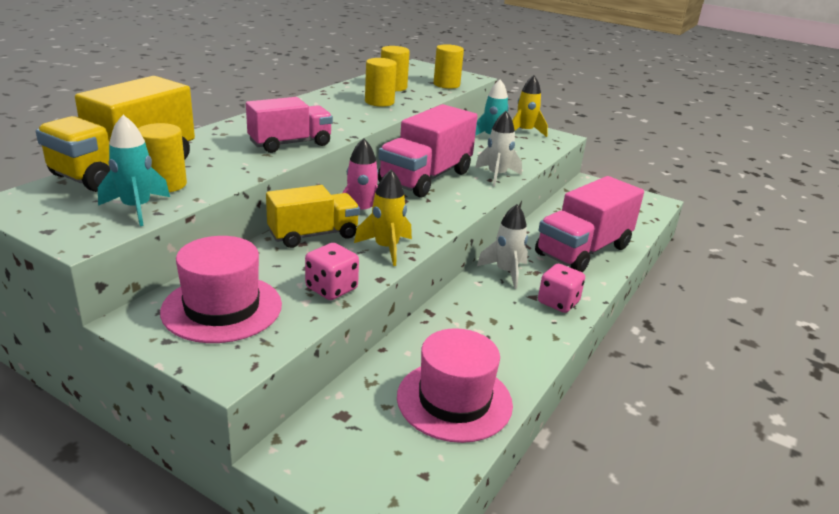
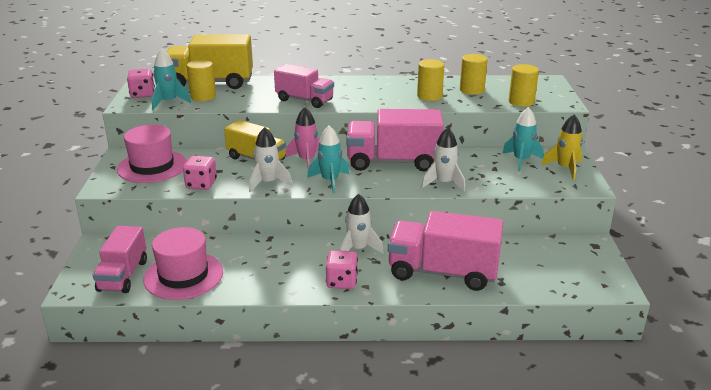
camera: 60 degrees right, 0 degrees up
yellow rocket [354,170,412,266] -> white rocket [249,127,292,193]
none -> pink truck [93,226,147,293]
none -> pink dice [127,69,155,98]
none -> turquoise rocket [307,125,350,193]

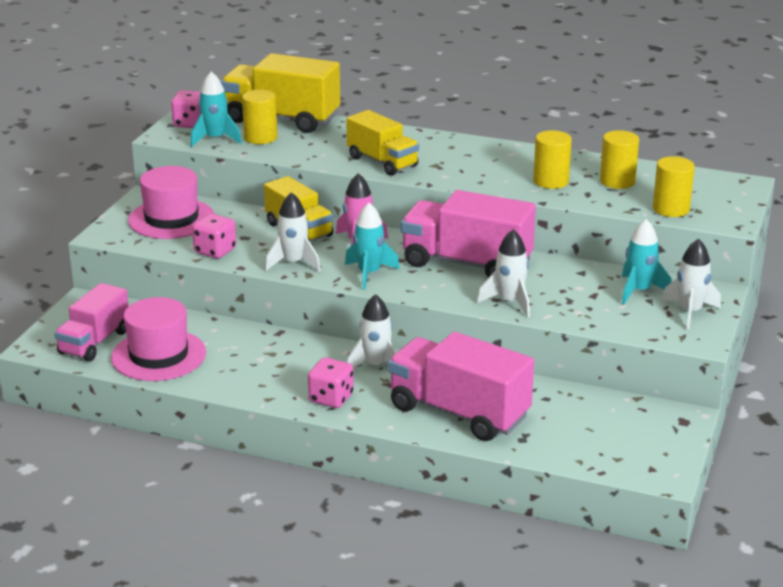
camera: 20 degrees right, 0 degrees up
pink truck [274,64,334,108] -> yellow truck [346,110,419,176]
yellow rocket [541,114,583,180] -> white rocket [662,239,721,329]

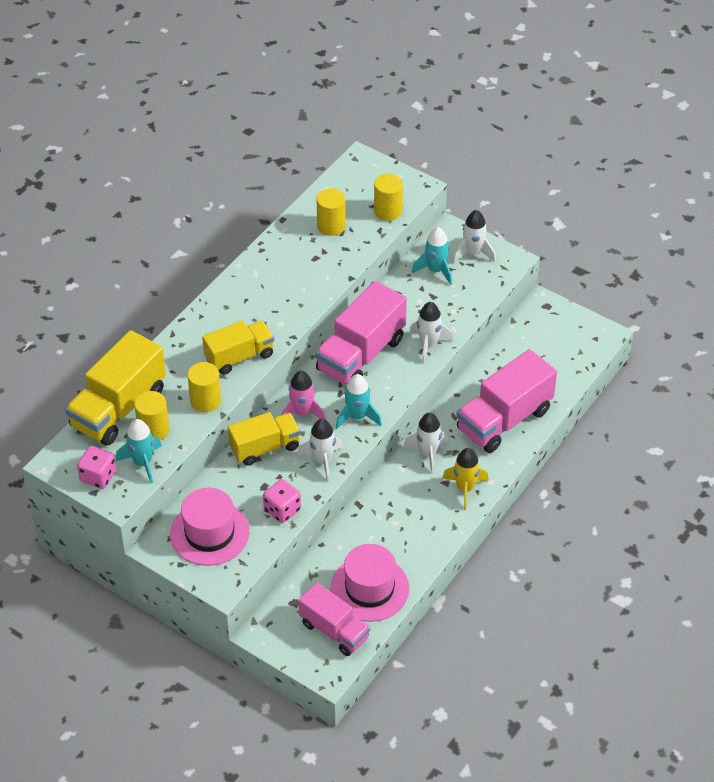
camera: 75 degrees left, 20 degrees up
pink dice [308,357,354,408] -> yellow rocket [442,448,489,510]
yellow cylinder [533,130,572,189] -> yellow cylinder moved to [187,362,221,412]

